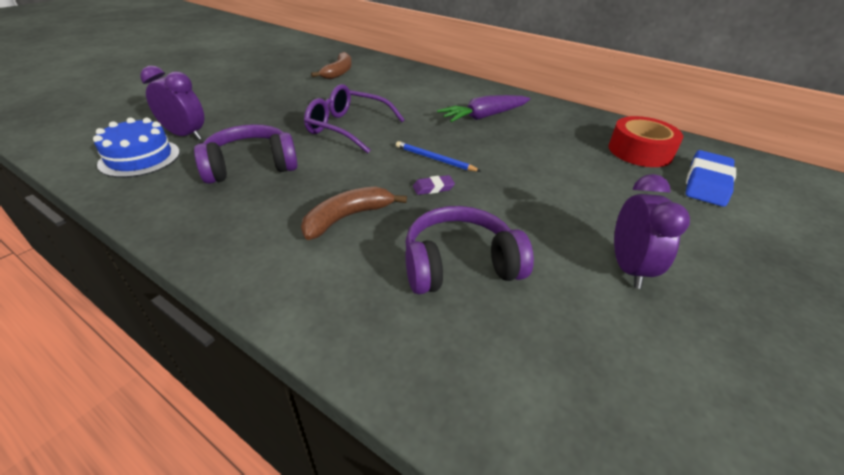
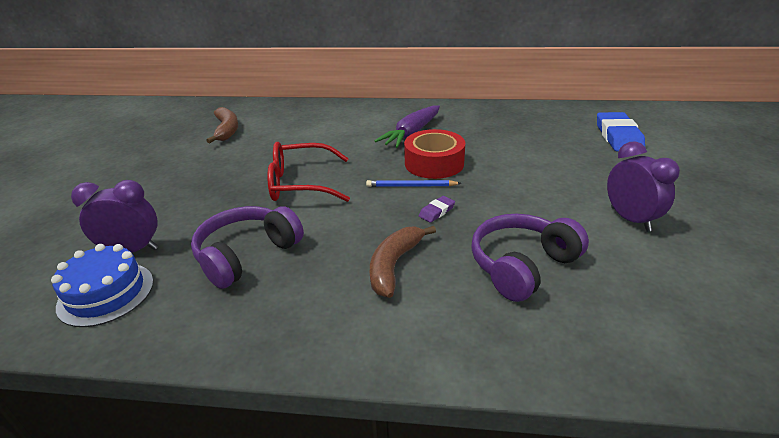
camera: 25 degrees left, 5 degrees down
purple glasses [304,84,405,154] -> red glasses [267,142,350,202]
red tape [608,116,683,167] -> red tape moved to [404,129,465,179]

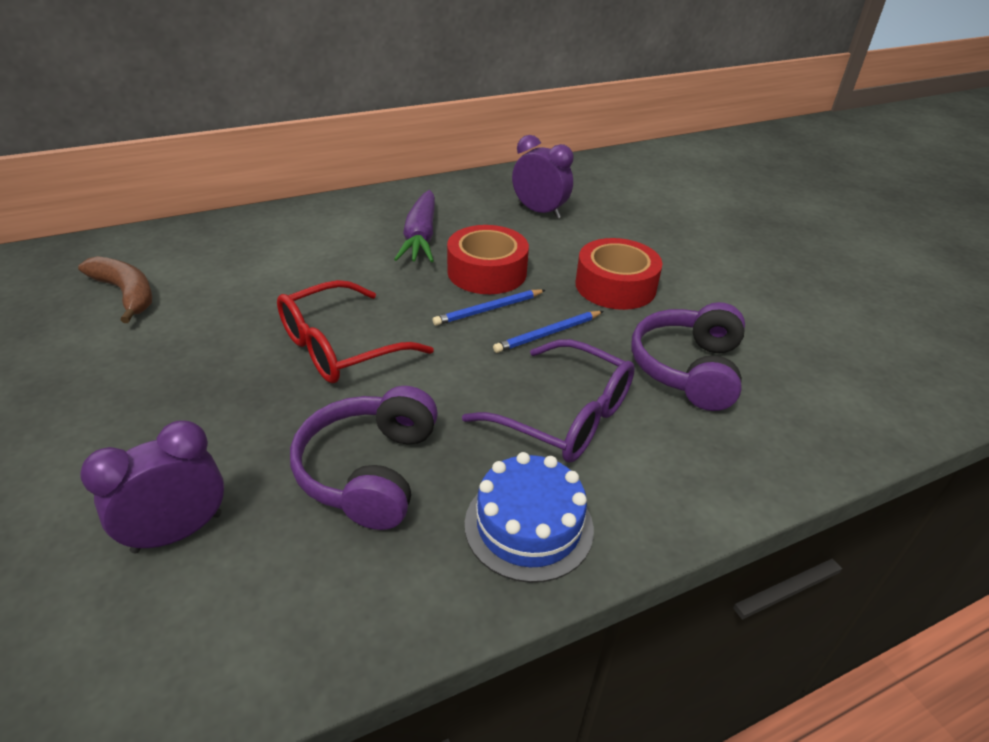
camera: 35 degrees left, 5 degrees up
blue cake [51,244,154,327] -> blue cake moved to [465,452,594,583]
brown banana [370,226,436,298] -> purple glasses [462,339,635,462]
purple eraser [419,196,455,223] -> blue pencil [493,311,603,353]
blue eraser [597,112,645,151] -> none
purple clock [607,142,680,232] -> purple clock moved to [512,135,573,219]
none -> red tape [575,238,662,310]

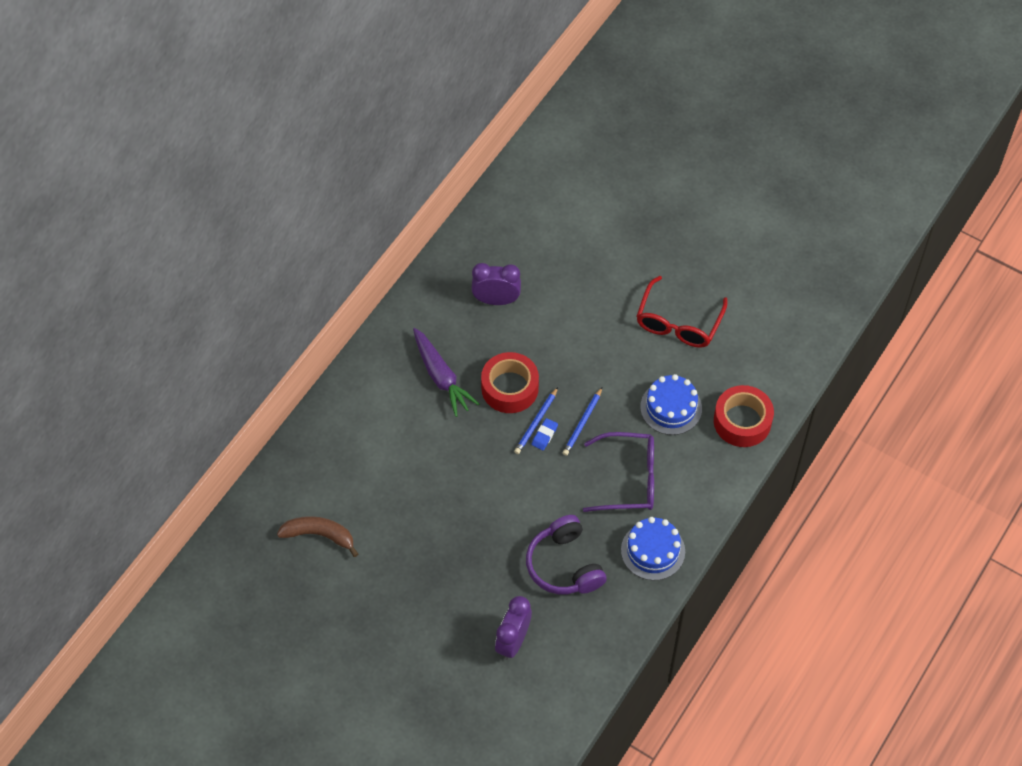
camera: 30 degrees left, 20 degrees up
red glasses [277,280,434,383] -> red glasses moved to [637,276,728,348]
red tape [575,238,662,310] -> red tape moved to [714,385,774,447]
purple headphones [631,302,745,411] -> blue cake [640,374,702,435]
none -> blue eraser [531,418,558,450]

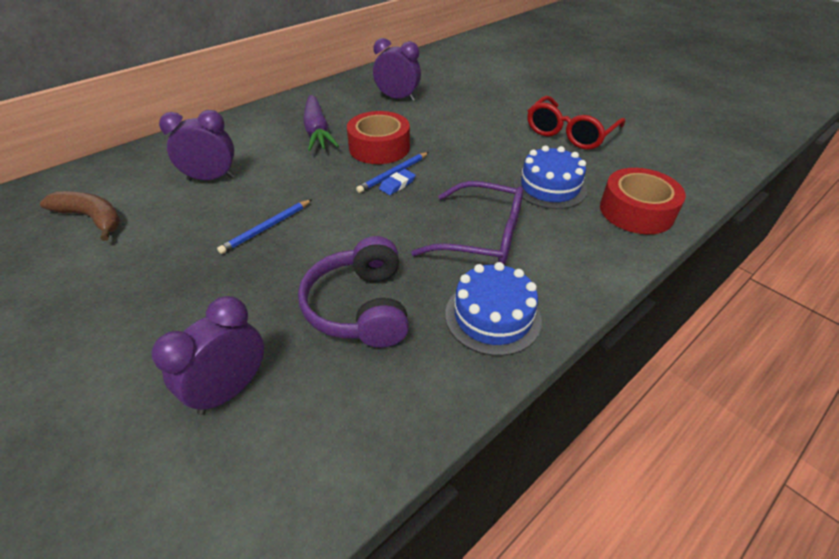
camera: 15 degrees right, 15 degrees down
blue pencil [563,387,602,456] -> blue pencil moved to [217,199,312,254]
none -> purple clock [159,110,235,181]

